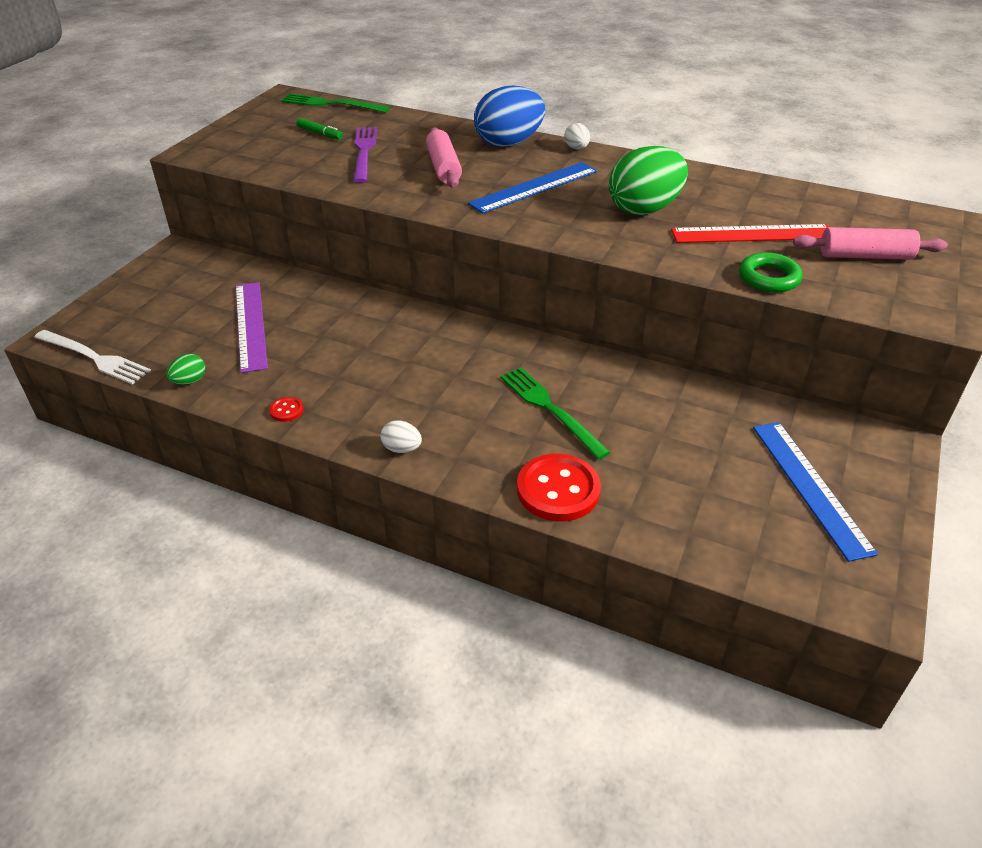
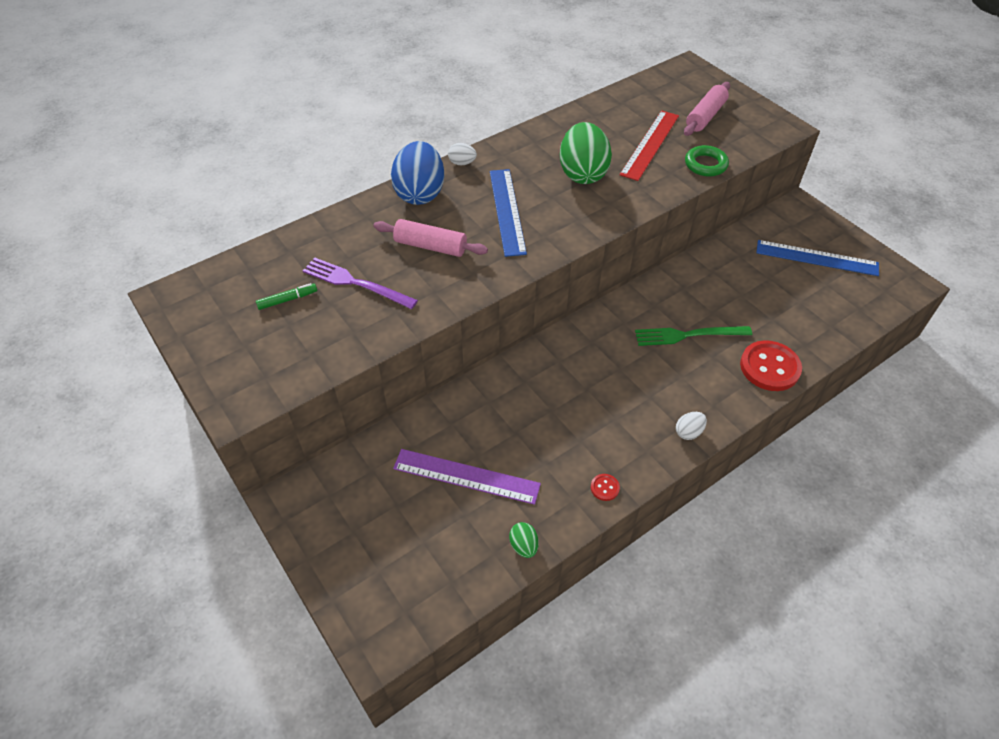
camera: 60 degrees left, 10 degrees up
white fork [34,330,151,385] -> none
green fork [281,93,390,113] -> none

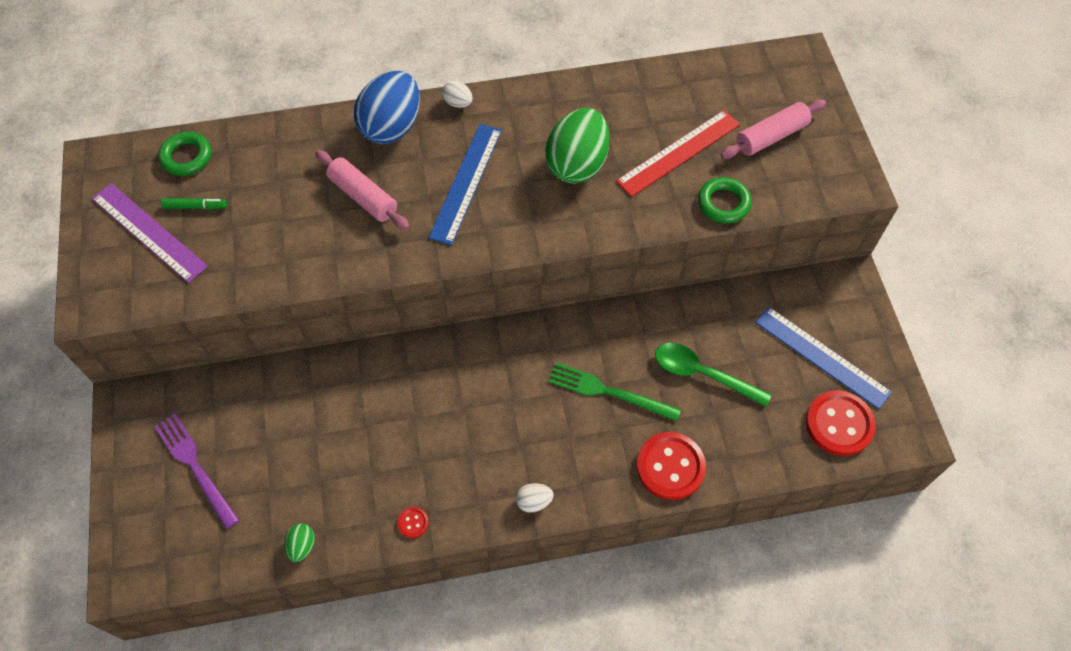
camera: 25 degrees right, 10 degrees up
purple fork [303,258,418,309] -> purple fork moved to [154,413,239,529]
purple ruler [393,449,541,505] -> purple ruler moved to [92,183,208,283]
none -> green ring [158,132,211,176]
none -> green spoon [655,343,771,407]
none -> red button [806,390,876,456]

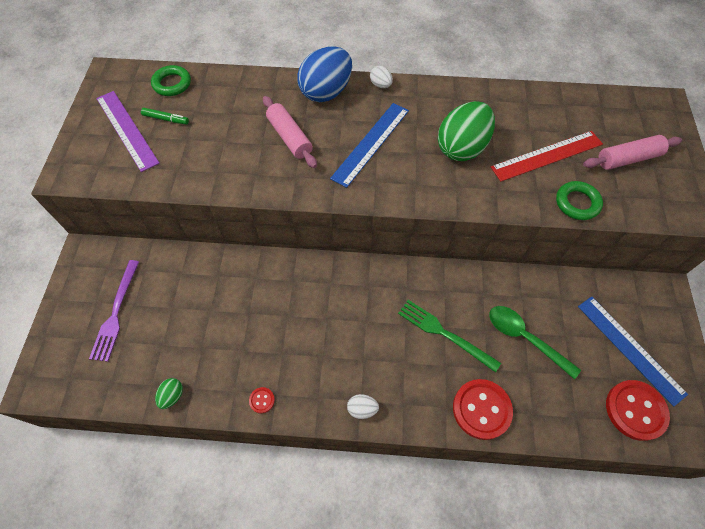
camera: 15 degrees right, 0 degrees up
purple fork [154,413,239,529] -> purple fork turned 150 degrees counterclockwise [89,260,139,362]

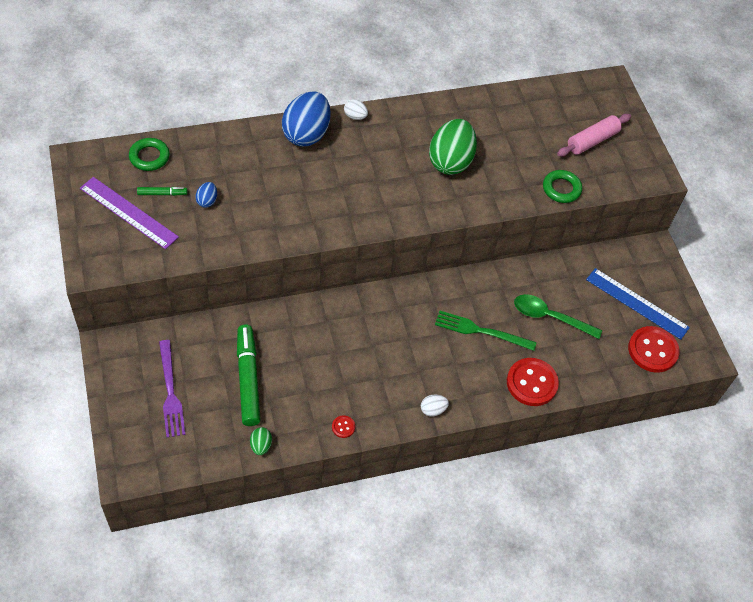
camera: 25 degrees left, 5 degrees down
pink rolling pin [263,96,317,168] -> none
blue ruler [330,103,409,188] -> none
red ruler [491,131,603,182] -> none
none -> blue egg [195,182,217,208]
none -> green marker [237,325,261,426]

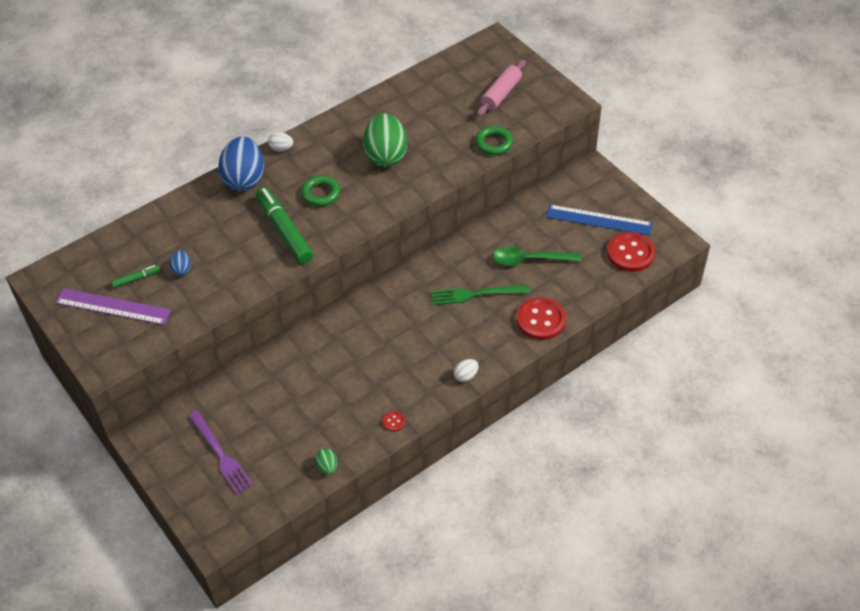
camera: 15 degrees left, 5 degrees down
green ring [129,138,170,171] -> green ring moved to [301,176,340,206]
green marker [237,325,261,426] -> green marker moved to [256,187,313,264]

